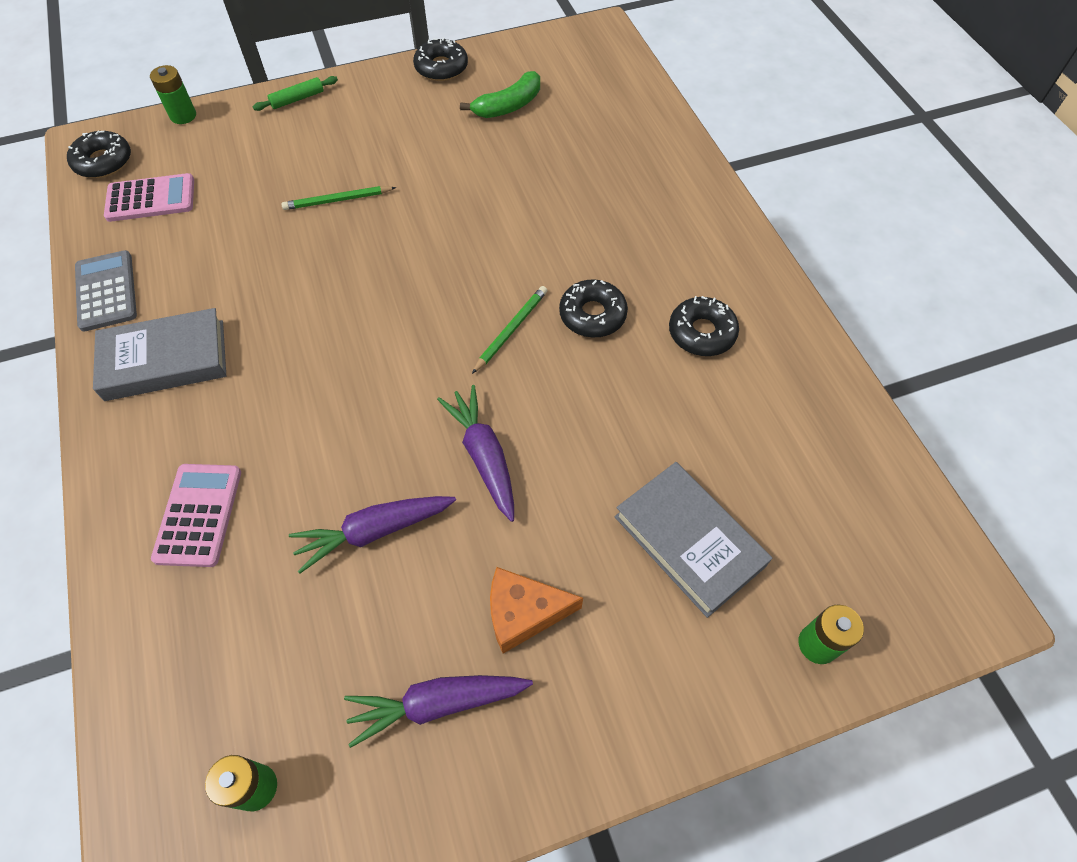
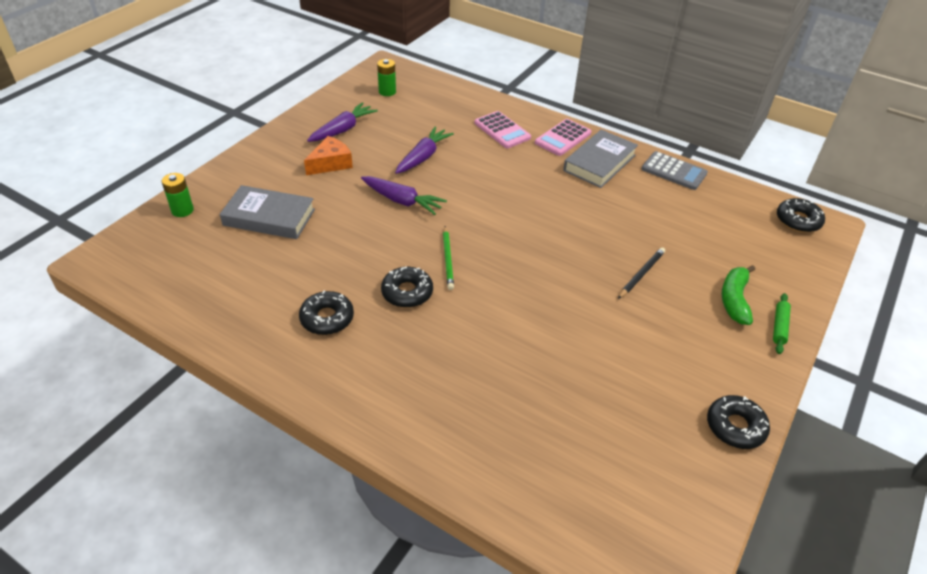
camera: 140 degrees right, 15 degrees down
pink calculator [104,173,194,222] -> pink calculator moved to [535,119,591,156]
green battery [150,65,196,124] -> none
green pencil [281,186,396,210] -> black pencil [618,247,665,299]
green banana [460,71,540,118] -> green banana moved to [722,265,755,325]

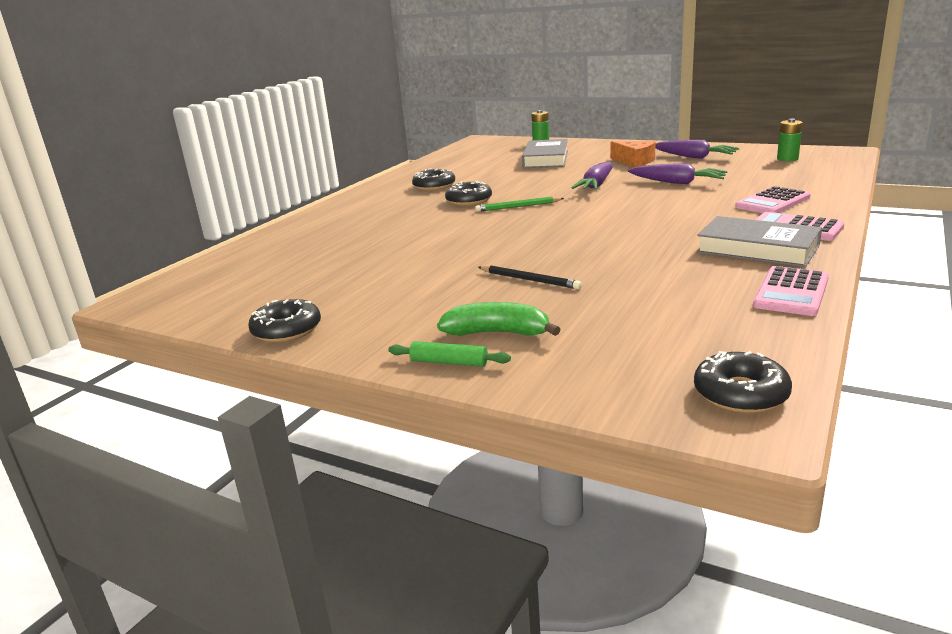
camera: 90 degrees right, 20 degrees down
grey calculator [642,151,708,190] -> pink calculator [753,266,829,316]

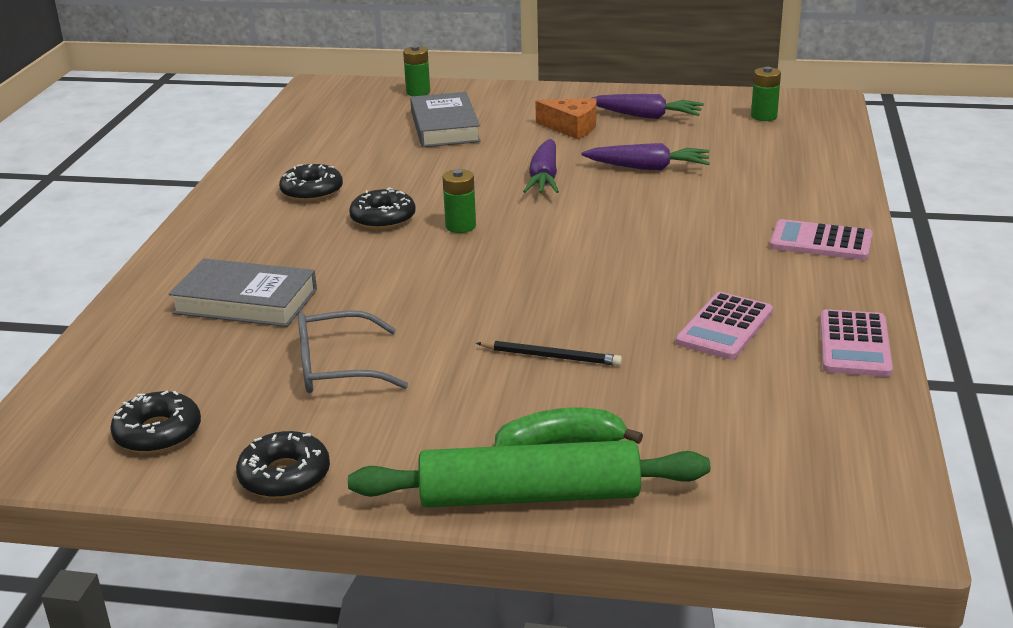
camera: 20 degrees left, 5 degrees up
green rolling pin [388,341,511,367] -> green rolling pin [348,440,710,507], size x2.35
green pencil [475,197,564,212] -> green battery [443,169,476,233]
black donut [694,351,792,413] -> black donut moved to [110,391,201,453]
grey book [697,216,822,267] -> grey book moved to [169,259,317,327]
pink calculator [735,186,810,213] -> pink calculator moved to [676,292,773,360]
none -> grey glasses [298,310,408,393]

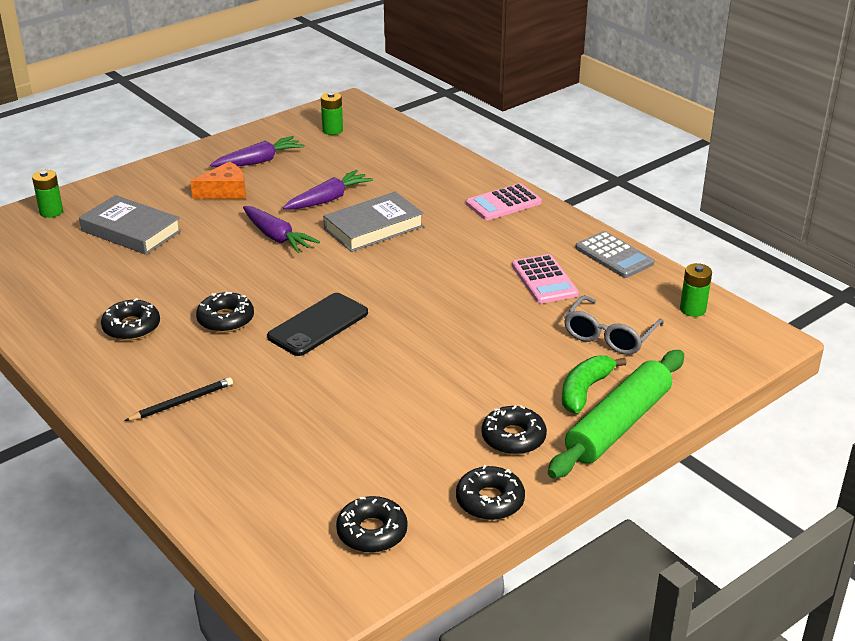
camera: 50 degrees left, 5 degrees up
grey book [169,259,317,327] -> grey book moved to [323,192,424,252]
grey glasses [298,310,408,393] -> grey glasses moved to [564,295,664,355]
green battery [443,169,476,233] -> green battery moved to [680,263,712,317]
black pencil [476,340,622,366] -> black pencil moved to [124,377,233,421]
pink calculator [820,309,893,377] -> grey calculator [575,231,655,278]
none -> black phone [267,293,368,356]
none -> black donut [481,406,547,455]

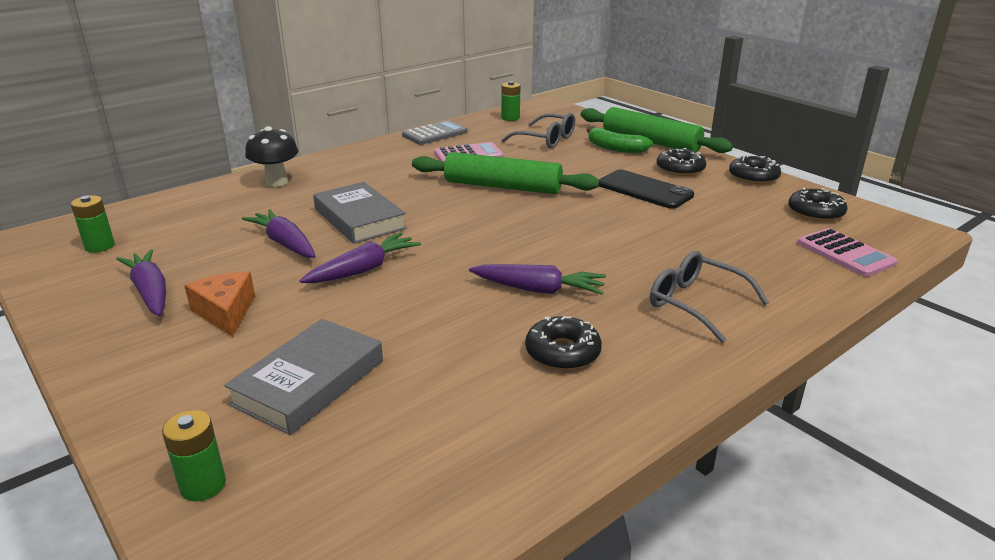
camera: 90 degrees left, 5 degrees down
black pencil [124,377,233,421] -> grey glasses [650,251,769,343]
black donut [196,292,254,333] -> purple carrot [469,264,606,295]
black phone [267,293,368,356] -> black phone moved to [599,170,694,209]
pink calculator [466,183,542,220] -> pink calculator moved to [797,228,898,277]
none -> black mushroom [245,126,298,187]
none -> green rolling pin [412,152,599,194]

